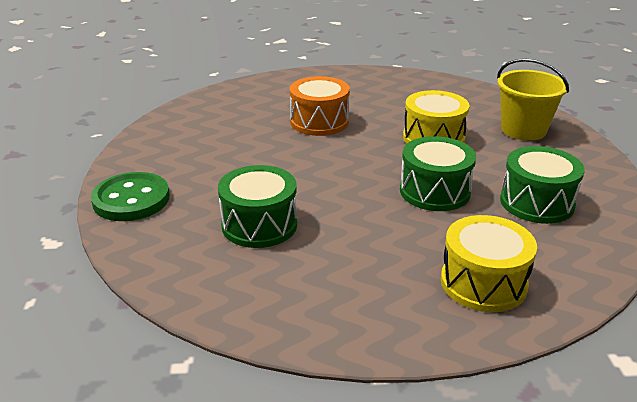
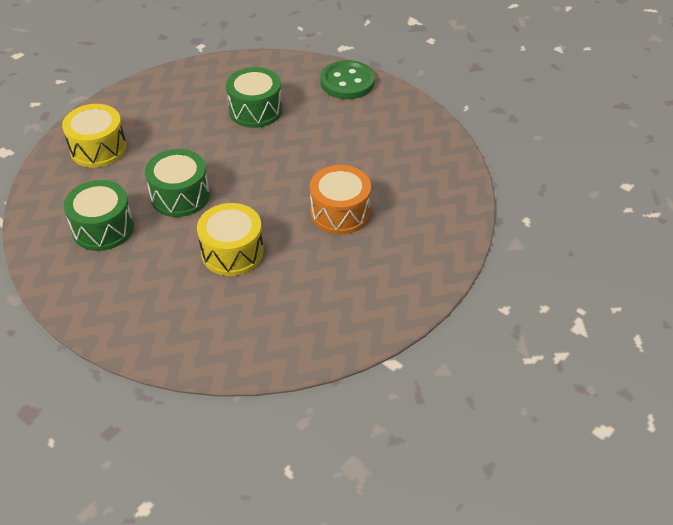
camera: 135 degrees right, 15 degrees up
yellow bucket [497,58,569,141] -> none

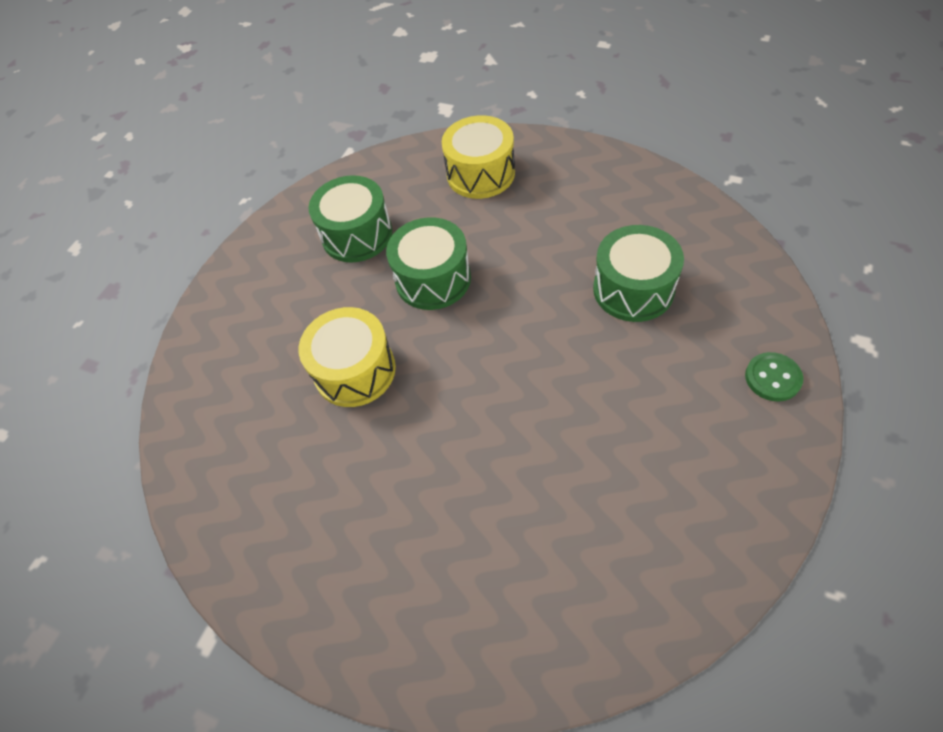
camera: 80 degrees right, 10 degrees up
orange drum [310,165,371,235] -> none
green button [321,60,375,99] -> green button [745,352,803,402], size x0.57

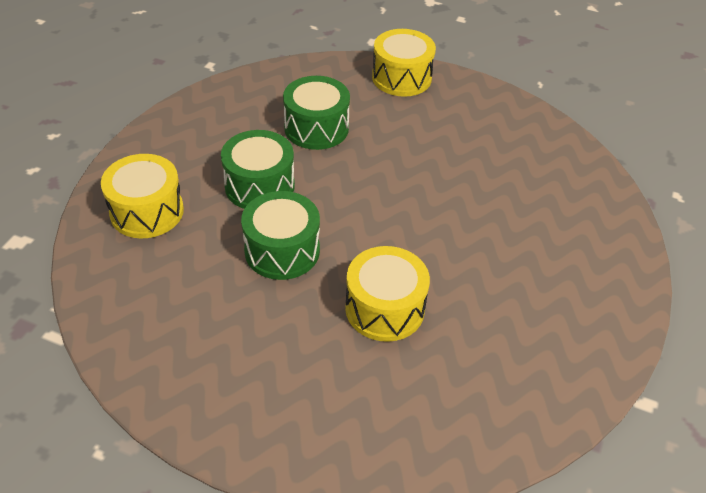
camera: 100 degrees left, 10 degrees down
green drum [308,175,392,262] -> green drum moved to [221,130,295,209]
green button [745,352,803,402] -> yellow drum [372,29,436,97]

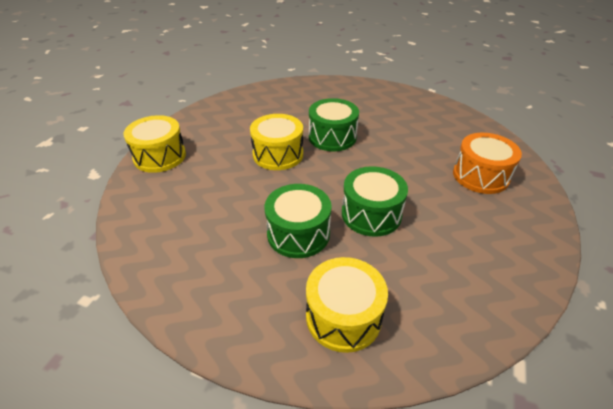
camera: 90 degrees left, 5 degrees down
green drum [283,76,350,150] -> green drum moved to [309,98,359,151]
yellow drum [345,246,430,342] -> yellow drum moved to [250,114,303,170]
none -> orange drum [453,133,522,194]

